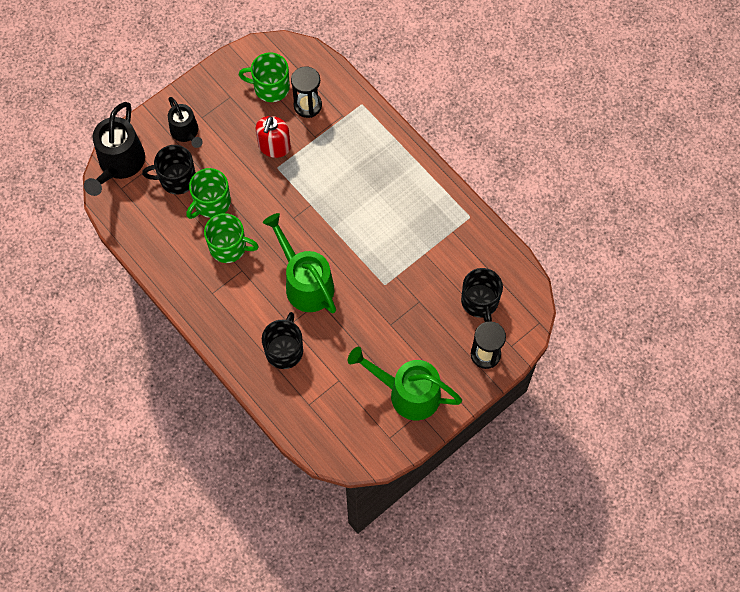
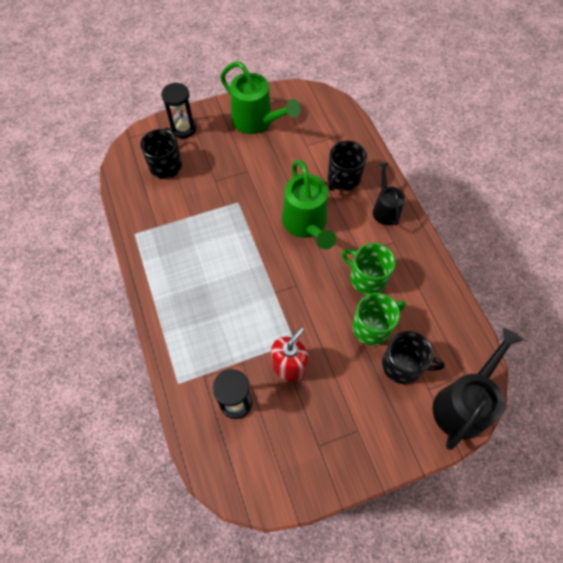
camera: 160 degrees left, 5 degrees down
black watering can [168,97,203,148] -> black watering can moved to [373,162,405,226]
green mug [239,53,290,102] -> none

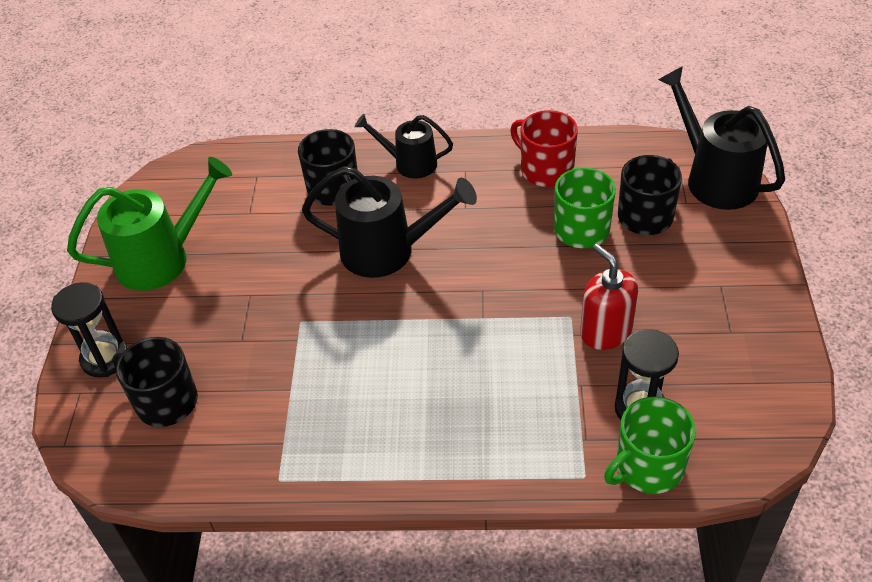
camera: 65 degrees left, 15 degrees down
green watering can [282,160,336,249] -> black watering can [302,166,477,278]
green mug [342,243,395,295] -> green mug moved to [604,397,696,494]
none -> red mug [510,110,578,187]

